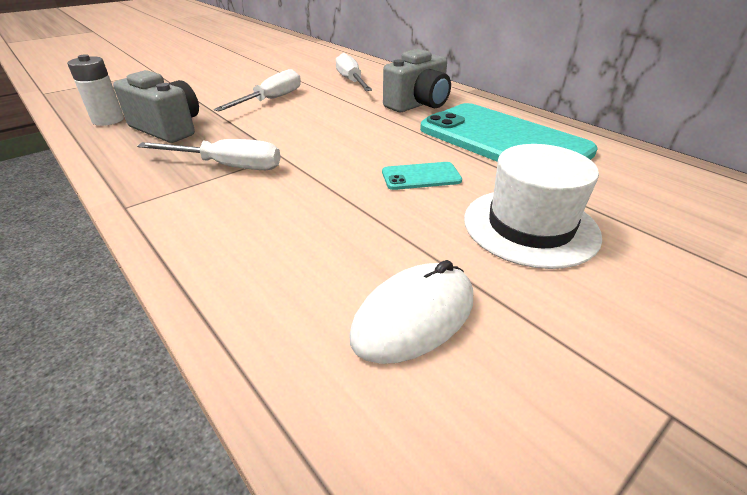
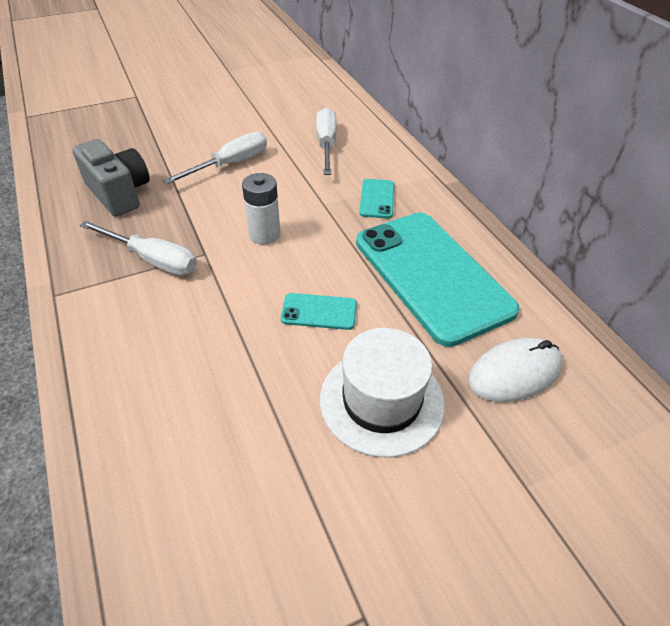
camera: 15 degrees right, 10 degrees up
white battery [67,54,124,126] -> white battery moved to [242,173,280,245]
white mouse [349,260,473,364] -> white mouse moved to [468,338,563,402]
grey camera [383,49,451,112] -> turquoise phone [359,179,394,218]

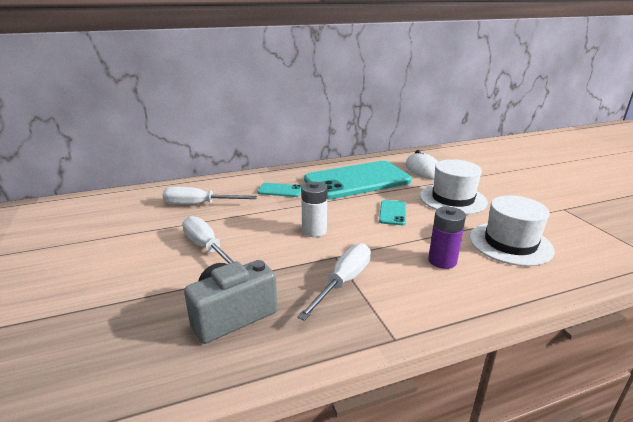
camera: 85 degrees left, 20 degrees down
none -> purple battery [428,207,466,269]
none -> white hat [470,195,554,266]

